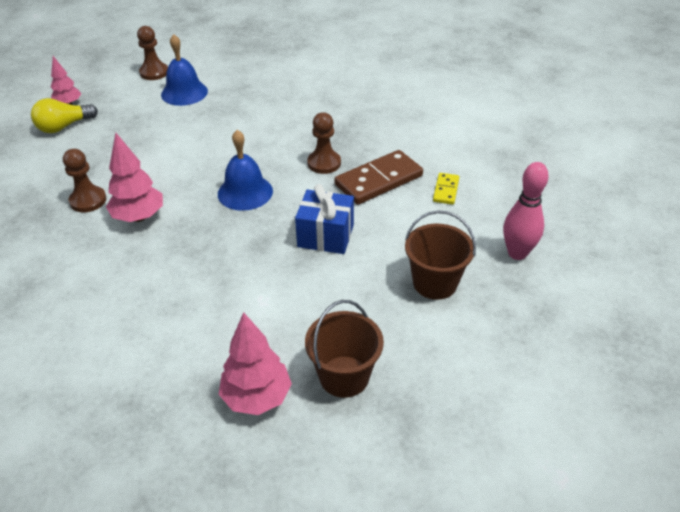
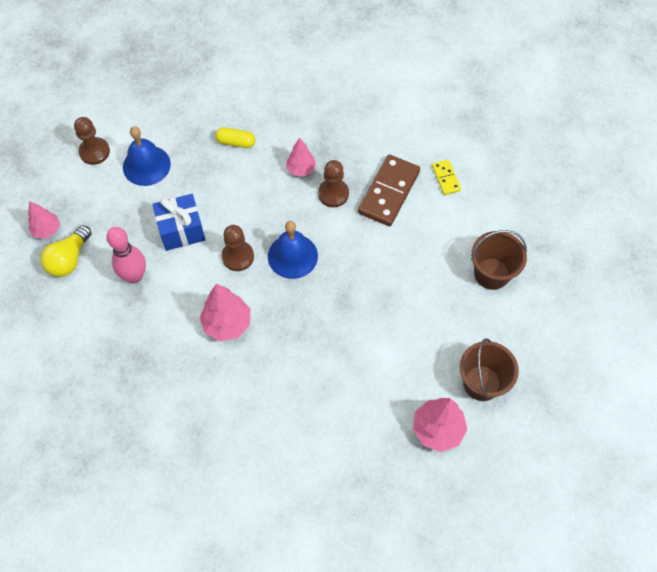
camera: 30 degrees left, 20 degrees up
brown pawn [63,149,106,212] -> brown pawn moved to [222,225,254,271]
blue gift [295,184,354,254] -> blue gift moved to [152,194,205,251]
pink bowling pin [503,162,549,260] -> pink bowling pin moved to [106,227,146,283]
none -> yellow capsule [215,127,255,148]
none -> pink tree [287,138,316,177]

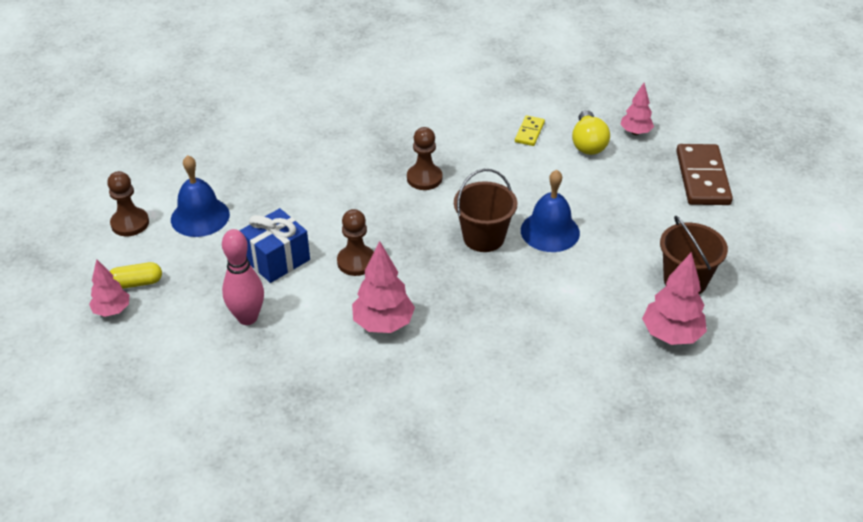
camera: 25 degrees left, 20 degrees down
yellow light bulb [41,225,92,277] -> yellow light bulb moved to [572,110,610,155]
yellow capsule [215,127,255,148] -> yellow capsule moved to [109,262,162,289]
blue bell [268,221,318,279] -> blue bell moved to [521,170,580,252]
pink tree [287,138,316,177] -> pink tree moved to [620,83,654,135]
brown domino [358,155,420,226] -> brown domino moved to [676,144,733,205]
yellow domino [432,160,461,195] -> yellow domino turned 60 degrees clockwise [515,116,545,146]
brown bucket [471,230,527,290] -> brown bucket moved to [454,169,517,252]

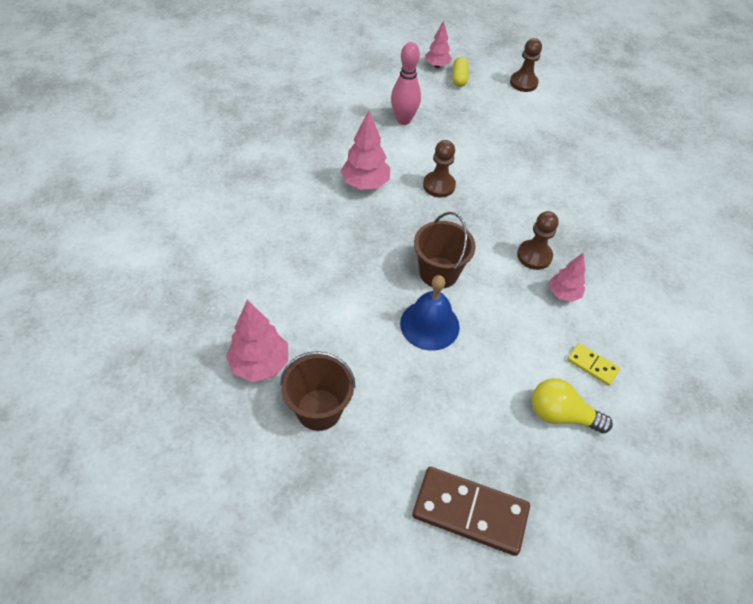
camera: 105 degrees right, 10 degrees up
blue bell [171,155,230,237] -> none
blue gift [240,208,310,283] -> none
pink tree [620,83,654,135] -> pink tree moved to [550,252,585,302]

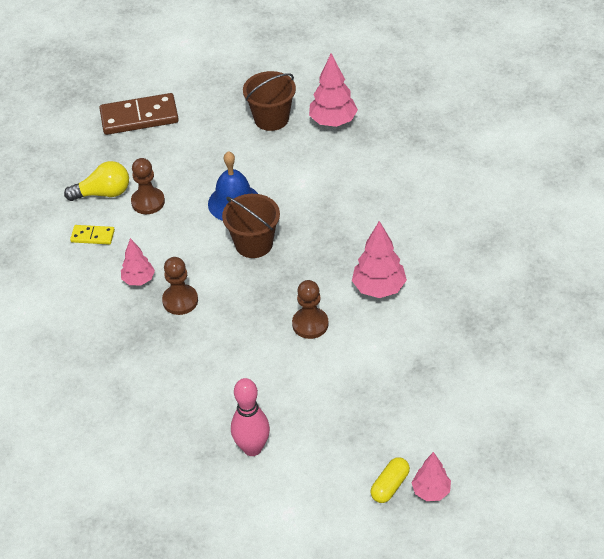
camera: 155 degrees right, 5 degrees down
pink bowling pin [391,42,421,125] -> pink bowling pin moved to [231,378,270,456]
yellow capsule [453,57,469,87] -> yellow capsule turned 60 degrees clockwise [370,457,410,503]
brown pawn [510,38,542,92] -> brown pawn moved to [131,158,165,214]

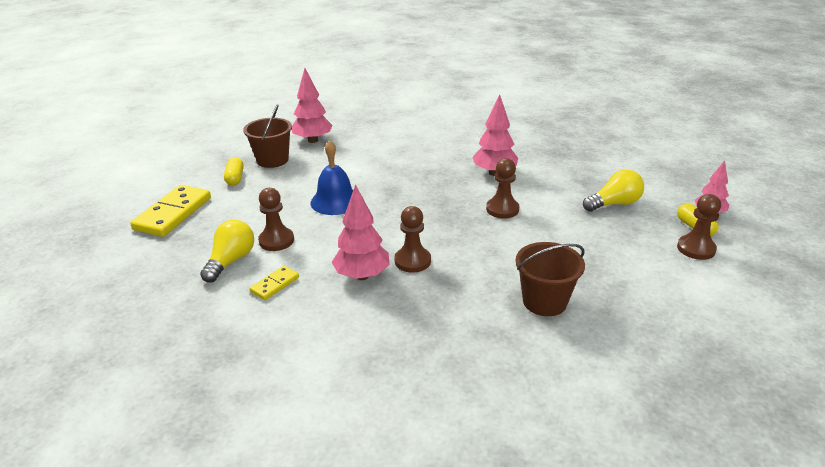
camera: 60 degrees left, 15 degrees down
brown domino [99,93,179,135] -> yellow domino [130,185,211,237]
pink tree [121,238,155,285] -> pink tree [332,184,390,280], size x1.56
brown bucket [222,194,280,258] -> brown bucket moved to [516,242,585,316]
pink bowling pin [231,378,270,456] -> none
none -> yellow capsule [224,157,244,185]
none -> yellow light bulb [583,169,644,212]
none -> brown pawn [677,194,721,260]

